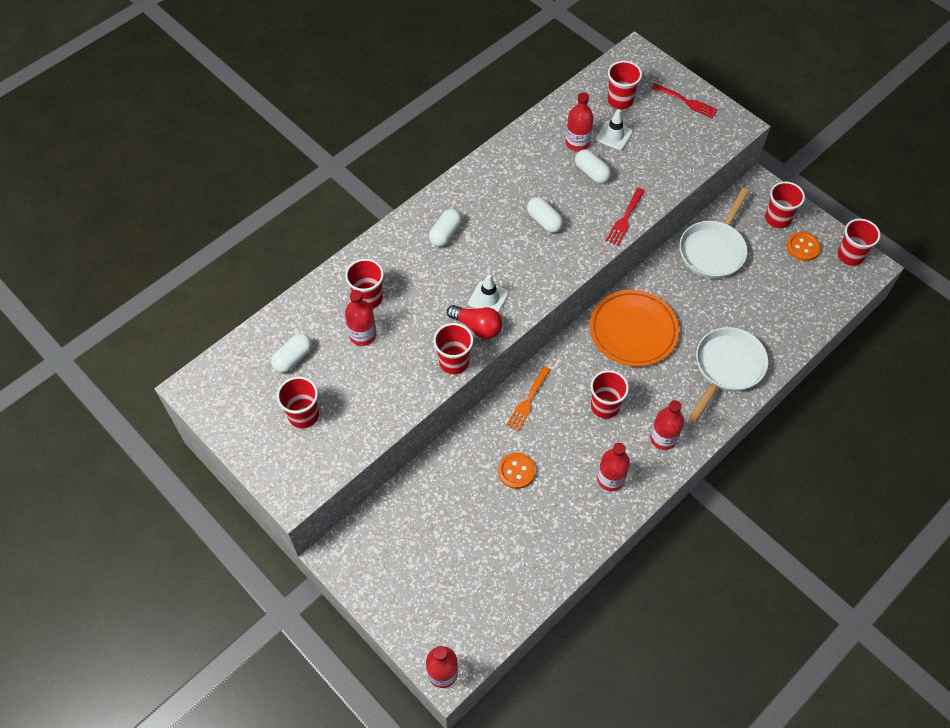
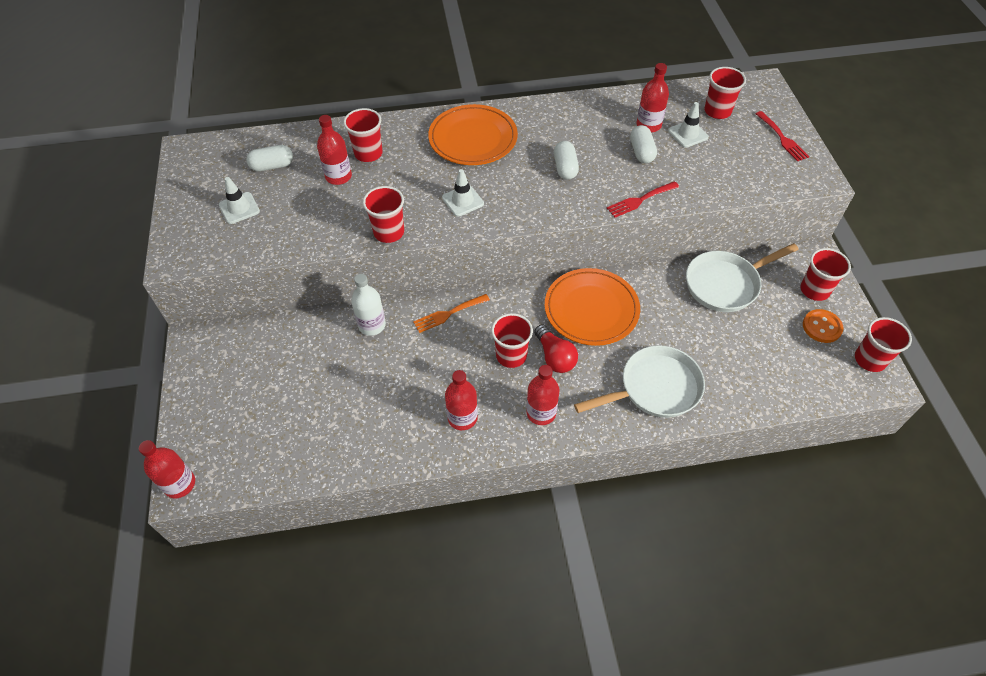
camera: 35 degrees right, 5 degrees down
red cup [277,376,319,428] -> white traffic cone [219,177,260,224]
white capsule [429,209,462,247] -> orange plate [428,104,518,165]
red light bulb [447,305,502,339] -> red light bulb moved to [534,324,578,373]
orange button [498,453,535,489] -> none
none -> white bottle [351,274,386,336]

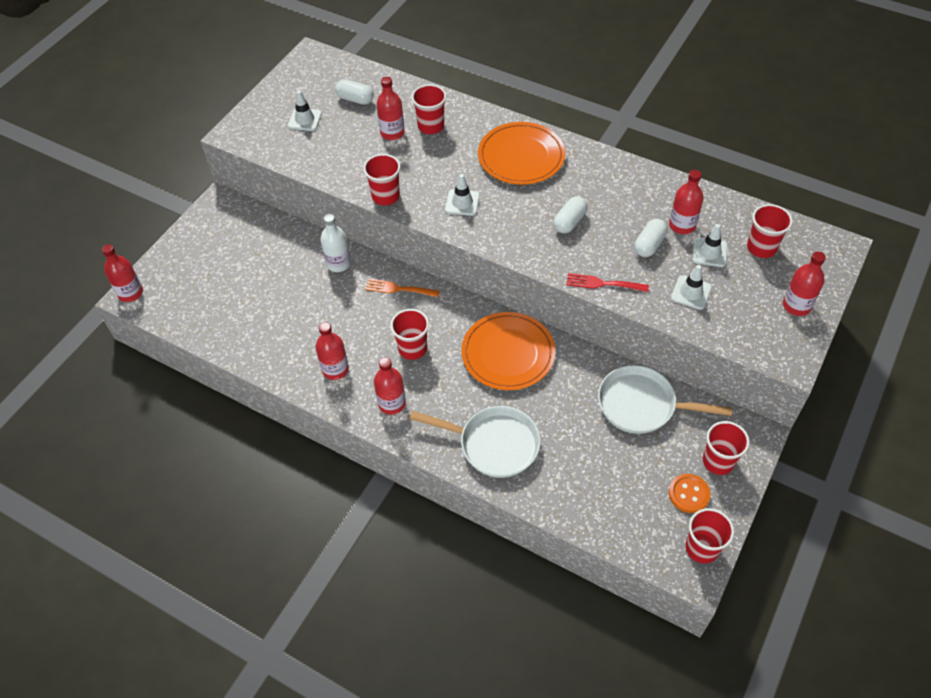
camera: 40 degrees right, 0 degrees up
red light bulb [534,324,578,373] -> none
red fork [756,111,809,161] -> red bottle [783,251,826,316]
none -> white traffic cone [671,265,712,310]

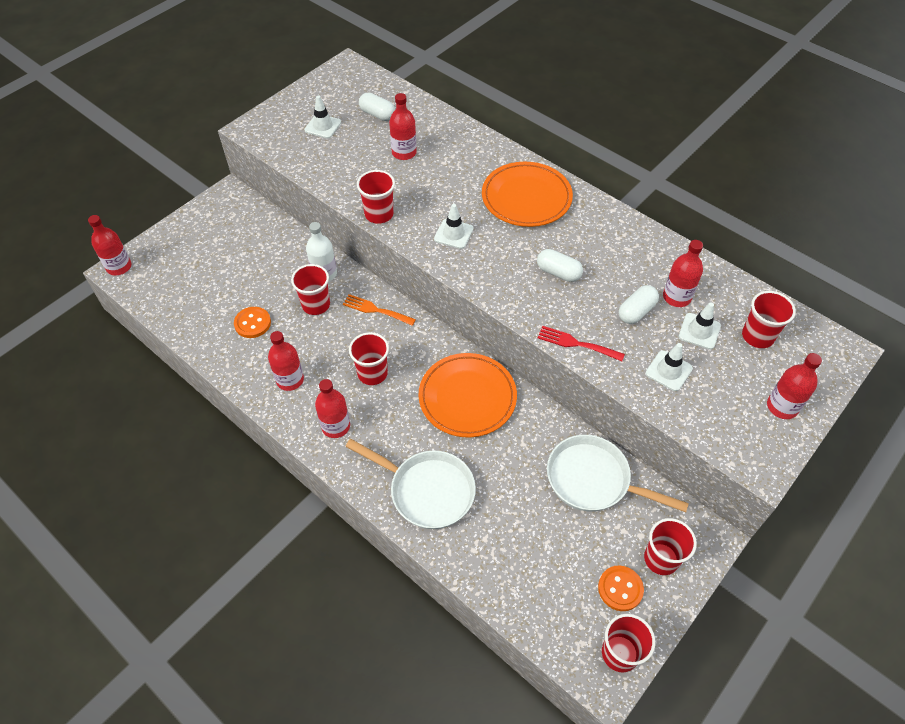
camera: 10 degrees right, 0 degrees up
red cup [411,84,446,134] -> red cup moved to [291,264,330,315]
white capsule [553,196,587,233] -> white capsule turned 75 degrees clockwise [537,249,583,282]
none -> orange button [234,307,271,338]

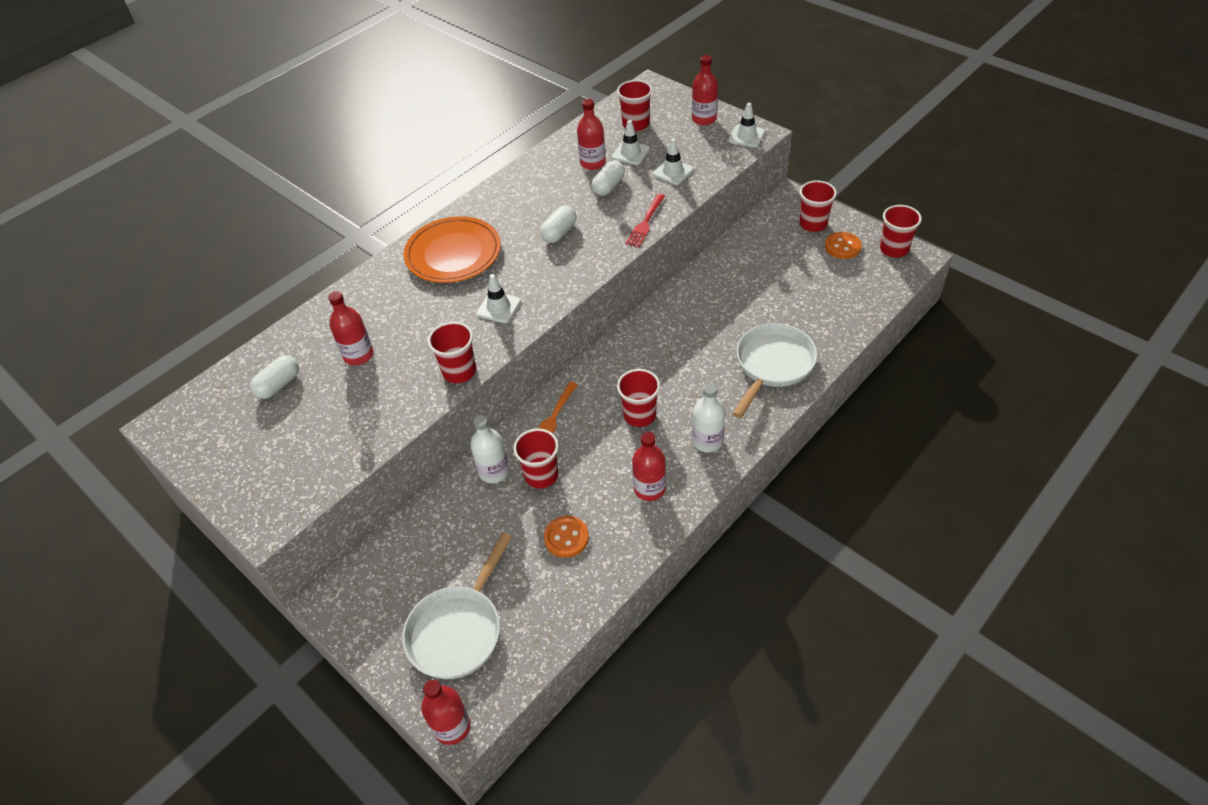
camera: 85 degrees left, 5 degrees down
white traffic cone [304,95,341,138] -> white traffic cone moved to [728,103,765,148]
red bottle [315,379,350,438] -> white bottle [692,383,725,453]
orange plate [418,353,517,437] -> none
white pan [547,435,689,512] -> white pan moved to [402,532,512,679]
white capsule [619,285,659,324] -> white capsule turned 75 degrees clockwise [591,160,625,196]

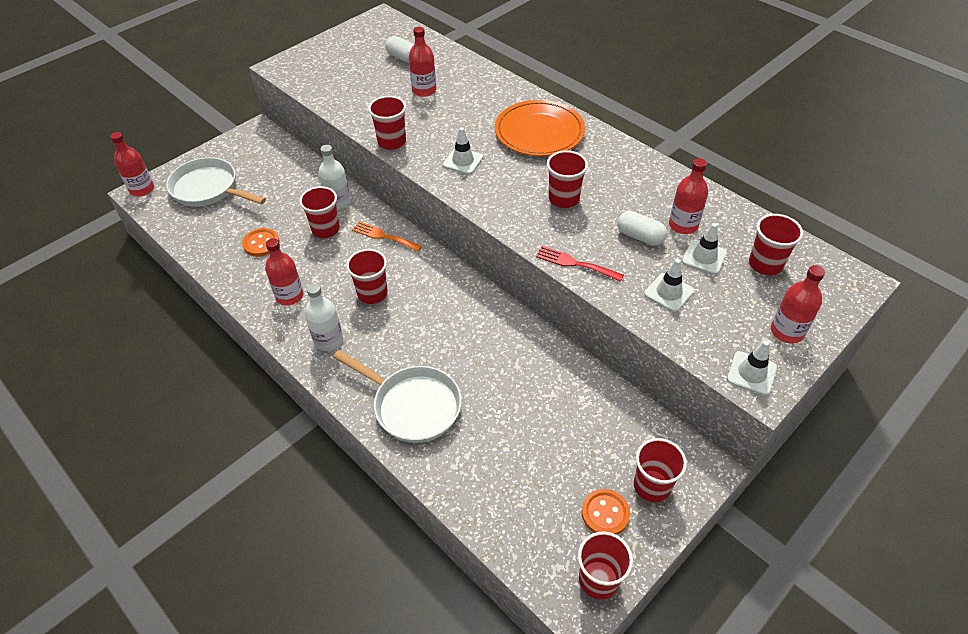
camera: 90 degrees right, 0 degrees up
white capsule [540,205,577,243] -> red cup [547,150,588,208]

